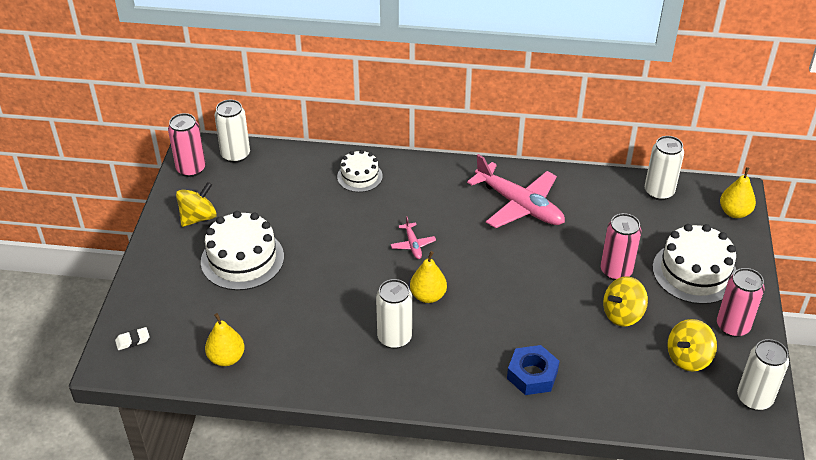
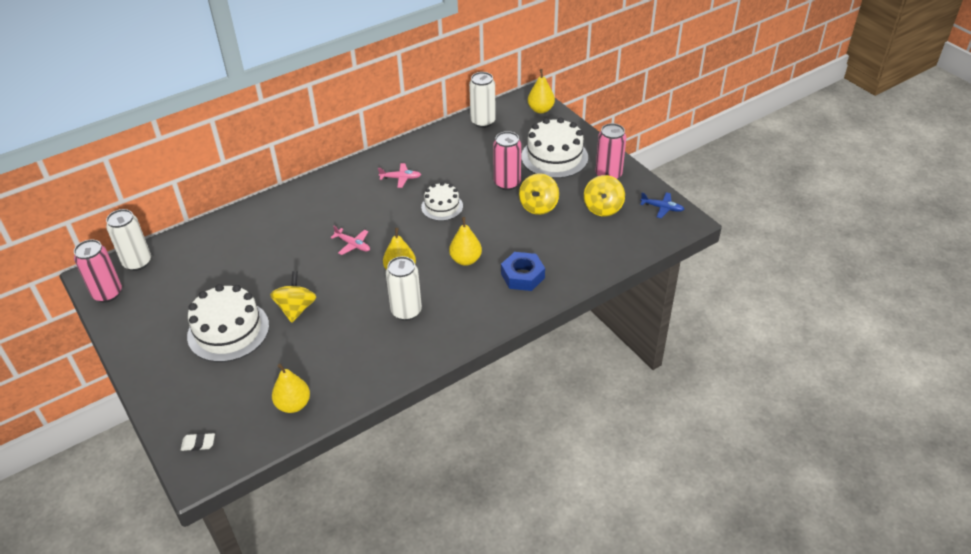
camera: 40 degrees left, 0 degrees up
white eraser [115,327,150,350] -> white eraser turned 60 degrees clockwise [181,433,215,451]
yellow spinning top [176,182,217,227] -> yellow spinning top moved to [270,271,317,323]
white cake [337,150,383,192] -> white cake moved to [421,182,463,221]
pink plane [467,154,565,228] -> pink plane [378,163,421,188], size x0.45
white can [737,339,789,411] -> blue plane [640,192,684,218]
none -> yellow pear [449,217,482,266]

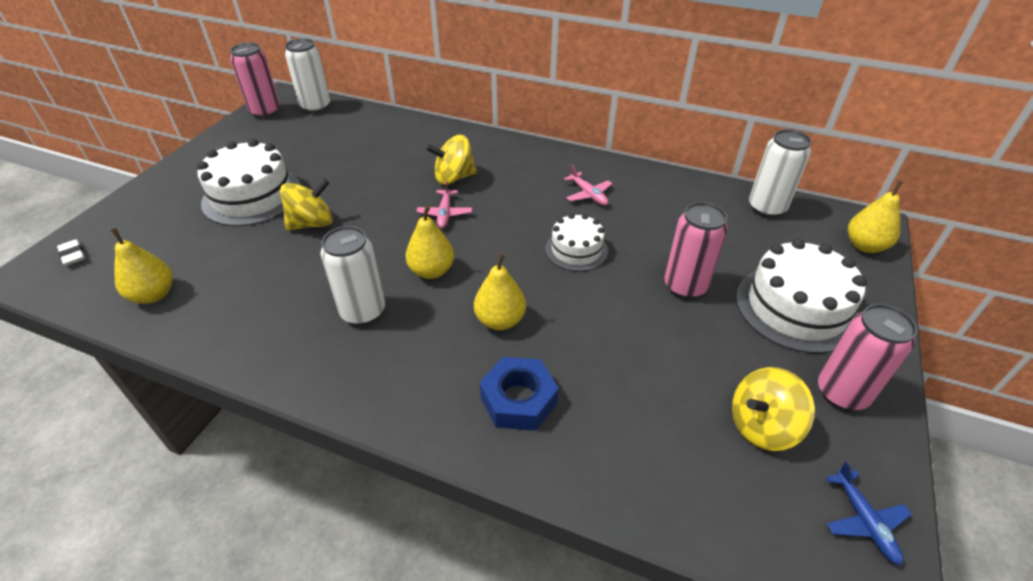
camera: 55 degrees right, 0 degrees up
yellow spinning top [519,173,559,215] -> yellow spinning top moved to [426,135,477,185]

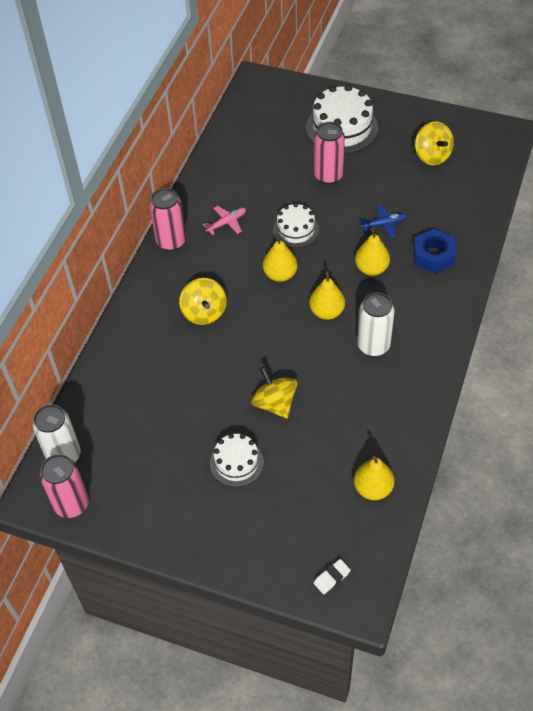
camera: 90 degrees left, 10 degrees up
white cake [197,139,301,226] -> white cake [210,433,264,487], size x0.59
pink plane [416,180,472,228] -> none
white can [749,129,811,217] -> none
pink can [818,304,917,411] -> pink can moved to [149,188,186,251]
blue plane [826,462,912,565] -> blue plane moved to [360,205,407,238]
yellow pear [848,180,903,253] -> yellow pear moved to [263,234,298,282]

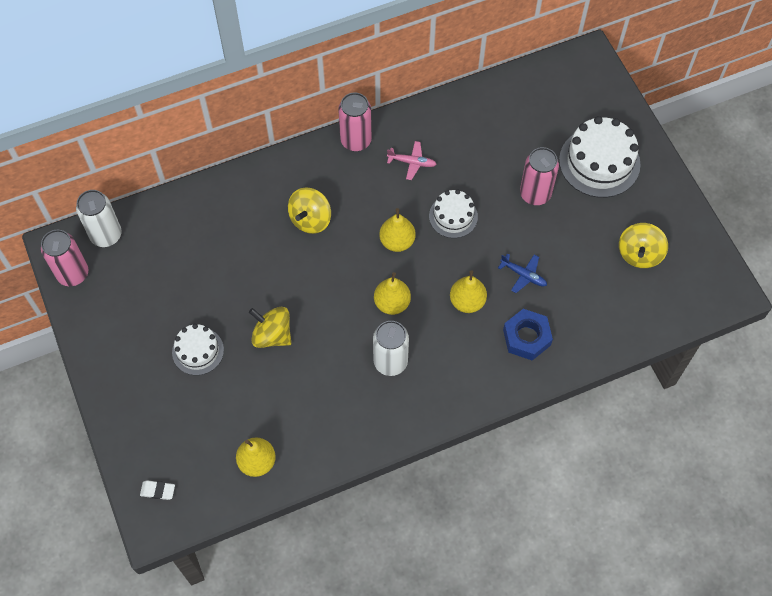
camera: 45 degrees right, 10 degrees up
yellow spinning top [251,366,298,419] -> yellow spinning top turned 75 degrees counterclockwise [249,307,291,348]

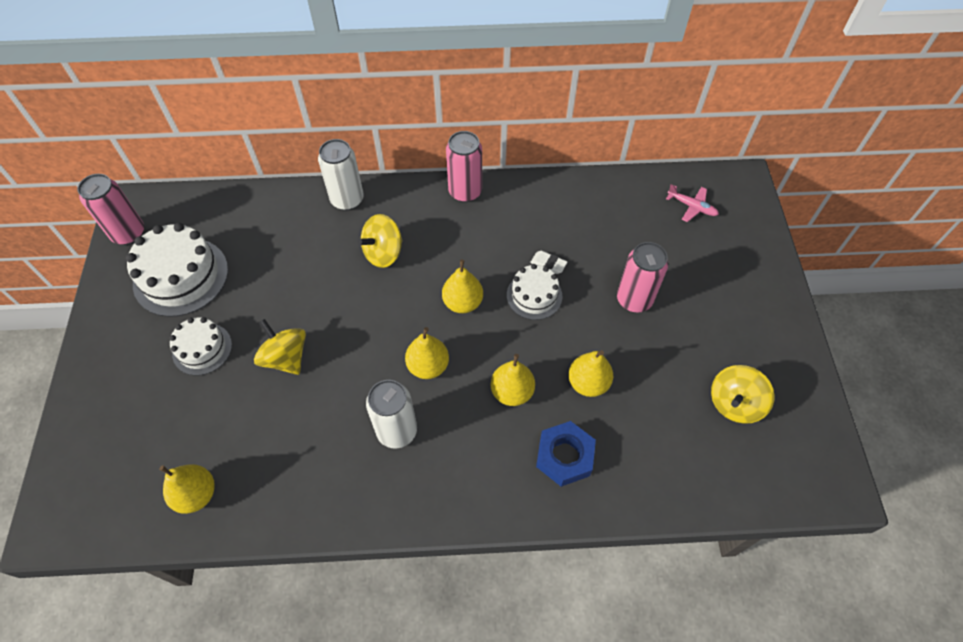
camera: 20 degrees right, 5 degrees down
white can [76,190,122,247] -> white can moved to [318,139,364,211]
white eraser [140,480,175,500] -> white eraser moved to [530,251,567,274]
pink plane [387,141,437,180] -> pink plane moved to [666,184,719,222]
blue plane [498,253,547,293] -> yellow pear [568,350,613,397]
white cake [559,116,641,198] -> white cake moved to [126,223,228,317]

